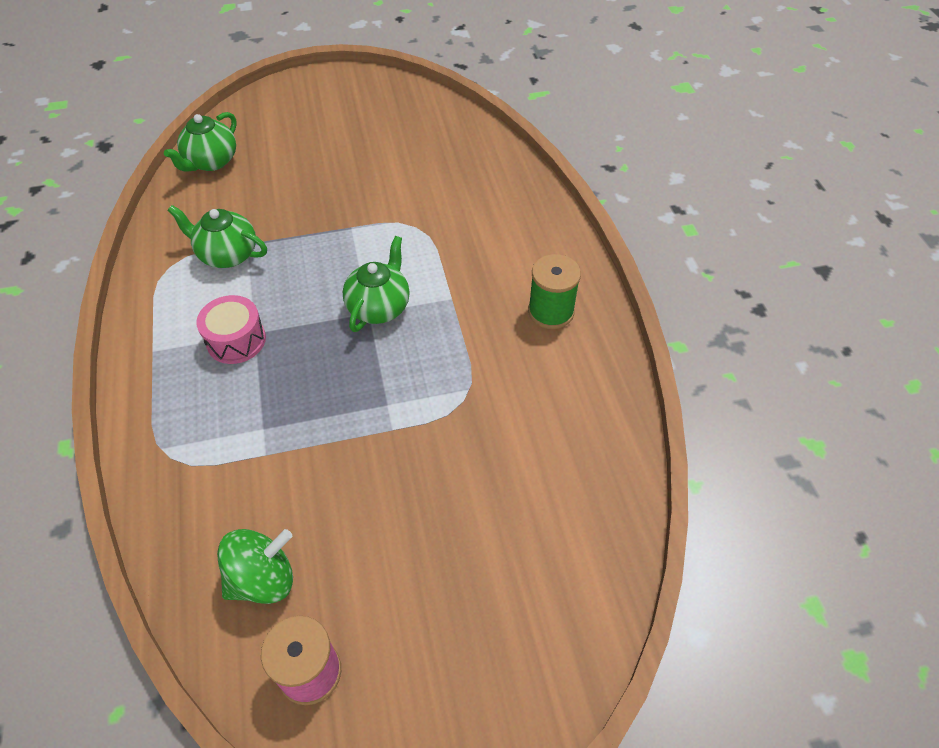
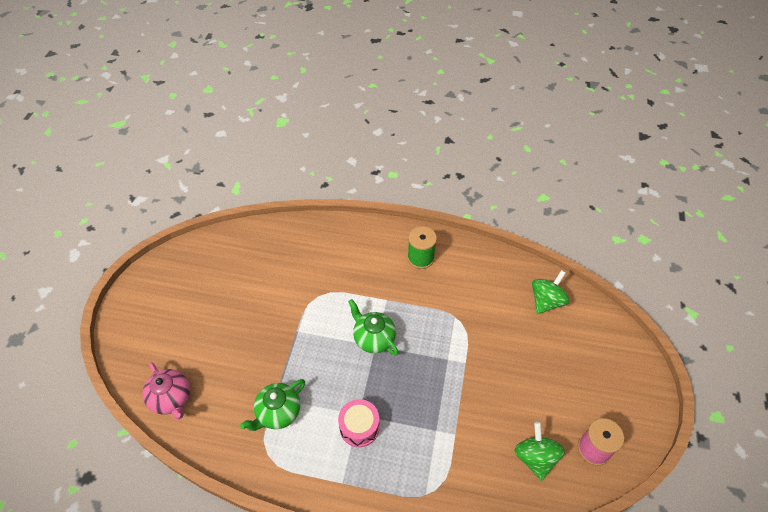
camera: 65 degrees left, 0 degrees up
green teapot [164,112,237,172] -> pink teapot [142,362,190,419]
none -> green spinning top [532,270,570,314]

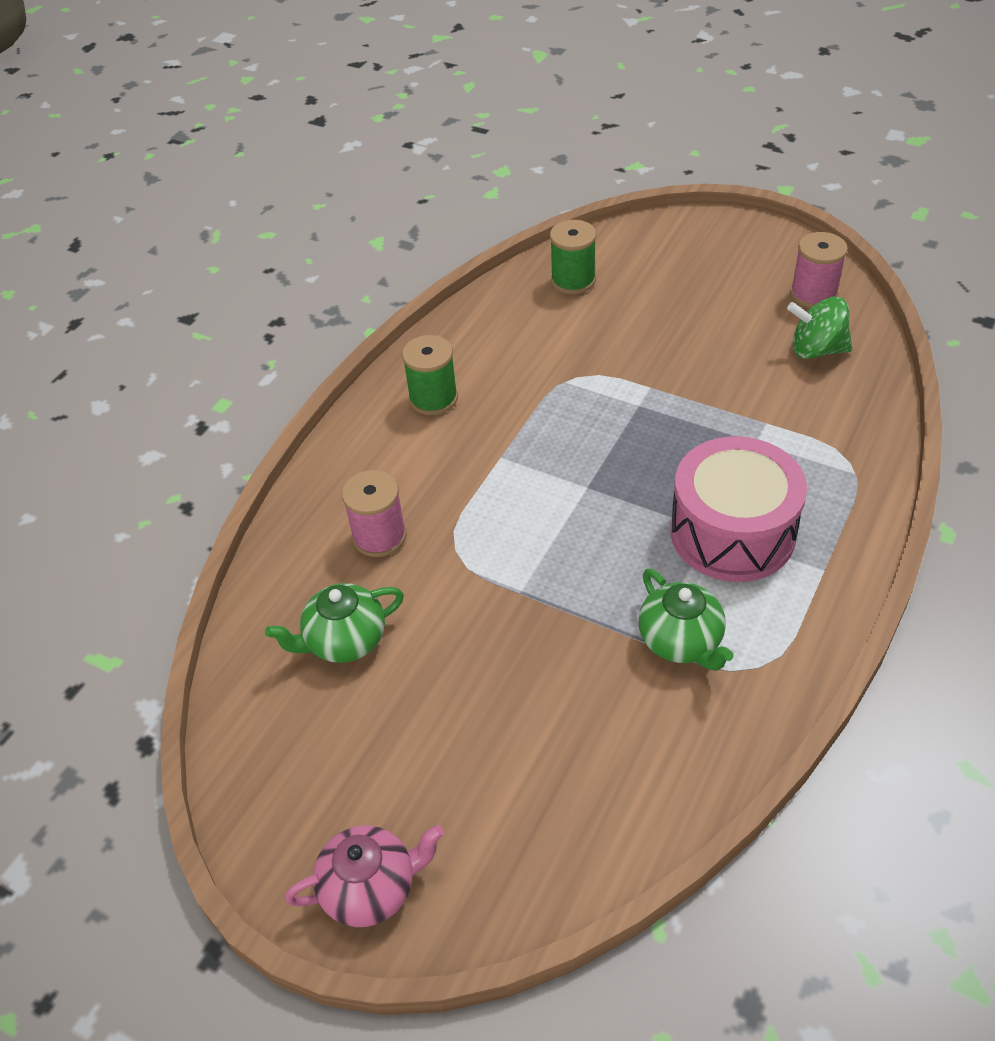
camera: 70 degrees left, 5 degrees down
pink teapot [142,362,190,419] -> pink teapot moved to [285,825,444,927]
pink drum [338,399,379,447] -> pink drum [671,436,807,582], size x1.81
green teapot [348,299,399,356] -> green teapot moved to [265,583,404,663]
green spinning top [532,270,570,314] -> green spool [550,220,596,294]
none -> pink spool [342,470,407,557]

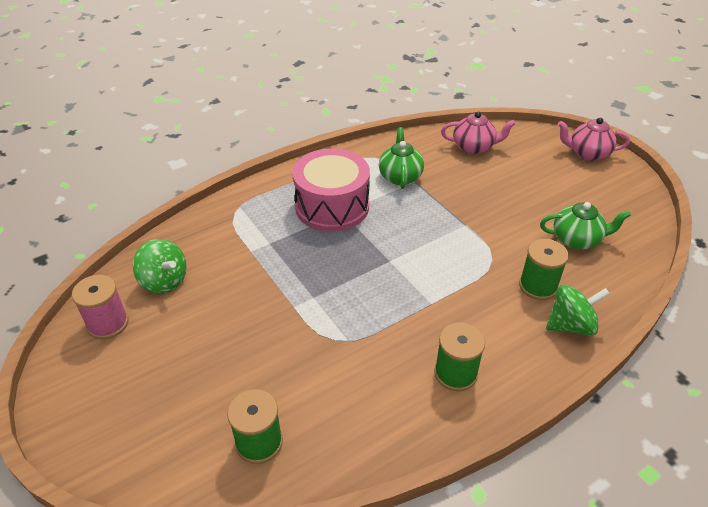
camera: 155 degrees left, 5 degrees down
pink spool [342,470,407,557] -> green spool [519,239,569,300]
none -> pink teapot [441,112,516,154]
none -> green spinning top [546,285,610,336]

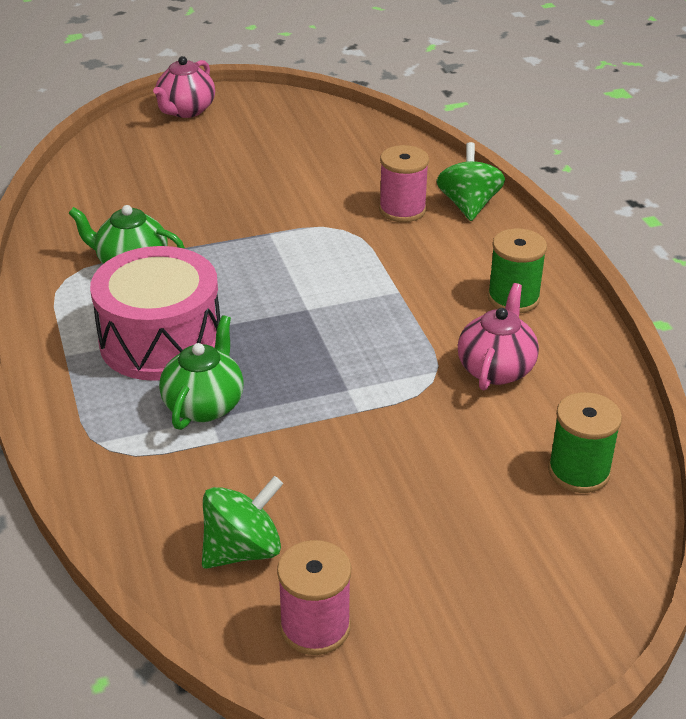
camera: 75 degrees left, 5 degrees down
pink teapot [441,112,516,154] -> pink teapot moved to [458,283,539,390]
green spool [519,239,569,300] -> pink spool [379,145,429,222]
green teapot [540,202,631,250] -> green teapot moved to [159,315,244,430]

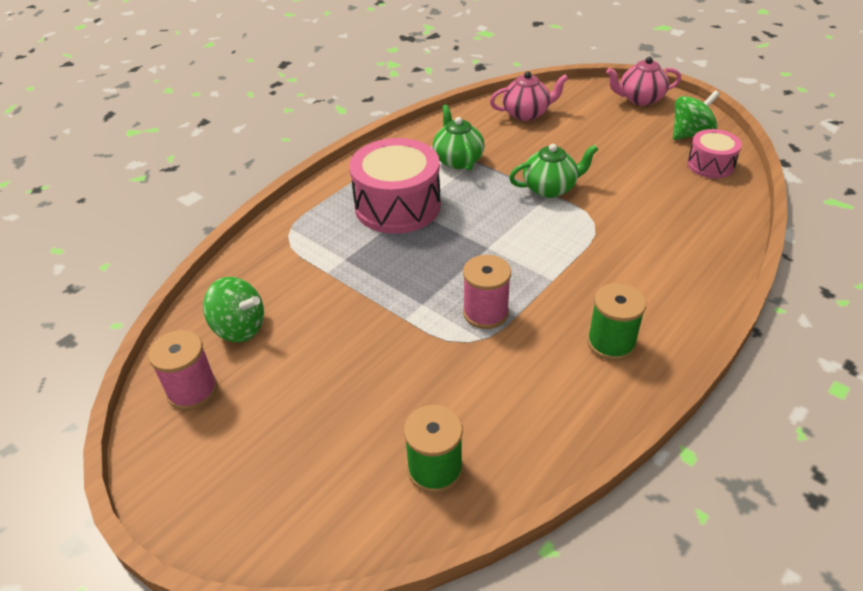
camera: 60 degrees right, 5 degrees up
green teapot [159,315,244,430] -> green teapot moved to [509,144,598,198]
pink spool [379,145,429,222] -> pink spool moved to [463,255,511,329]
green spinning top [437,142,505,221] -> green spinning top moved to [673,90,720,140]
pink teapot [458,283,539,390] -> pink teapot moved to [490,71,568,121]
none -> pink drum [687,129,742,179]

